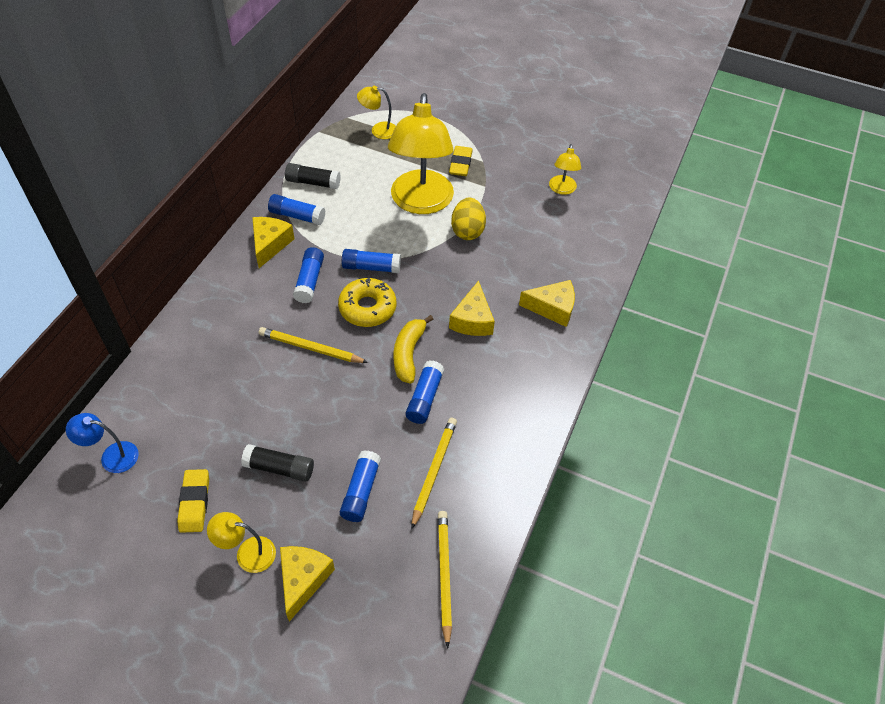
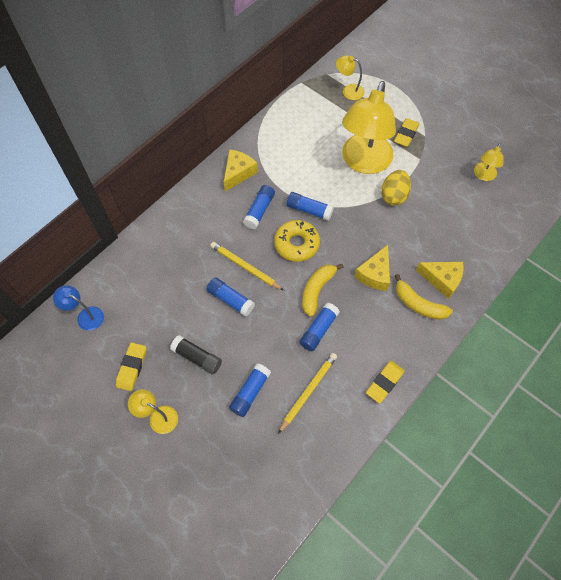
camera: 20 degrees right, 10 degrees up
blue glue stick [268,194,325,225] -> blue glue stick moved to [207,278,255,317]
yellow cheese [280,546,335,622] -> none
black glue stick [285,163,341,189] -> none
yellow pencil [438,511,452,649] -> none
none -> yellow eraser [366,361,405,403]
none -> yellow banana [395,274,453,320]

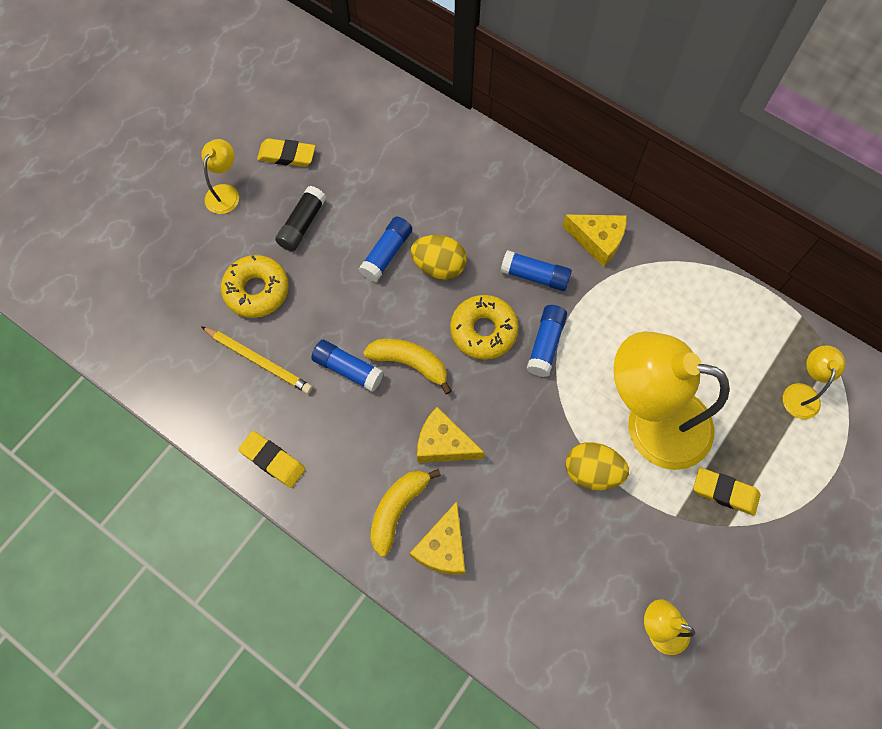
camera: 85 degrees right, 5 degrees up
blue lamp [53,285,104,331] -> none
yellow pencil [210,242,284,291] -> yellow egg [410,235,467,280]
blue glue stick [229,363,271,417] -> yellow donut [221,255,289,318]

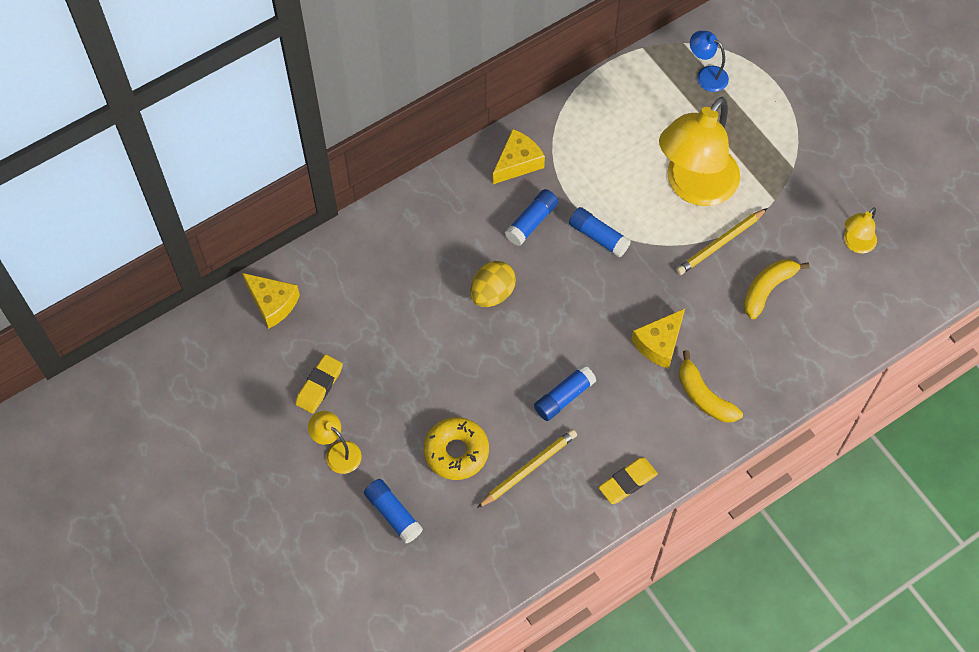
camera: 70 degrees left, 5 degrees down
black glue stick [275,186,327,251] -> none
blue glue stick [359,217,412,282] -> blue glue stick moved to [364,479,423,544]
yellow banana [363,339,452,394] -> yellow banana moved to [744,259,810,319]
yellow cheese [410,501,465,575] -> yellow cheese moved to [242,273,300,329]
yellow donut [450,295,519,360] -> none
yellow egg [565,442,629,490] -> yellow pencil [676,208,767,275]
yellow eraser [693,467,760,516] -> none
yellow lamp [783,345,845,419] -> blue lamp [690,31,729,92]

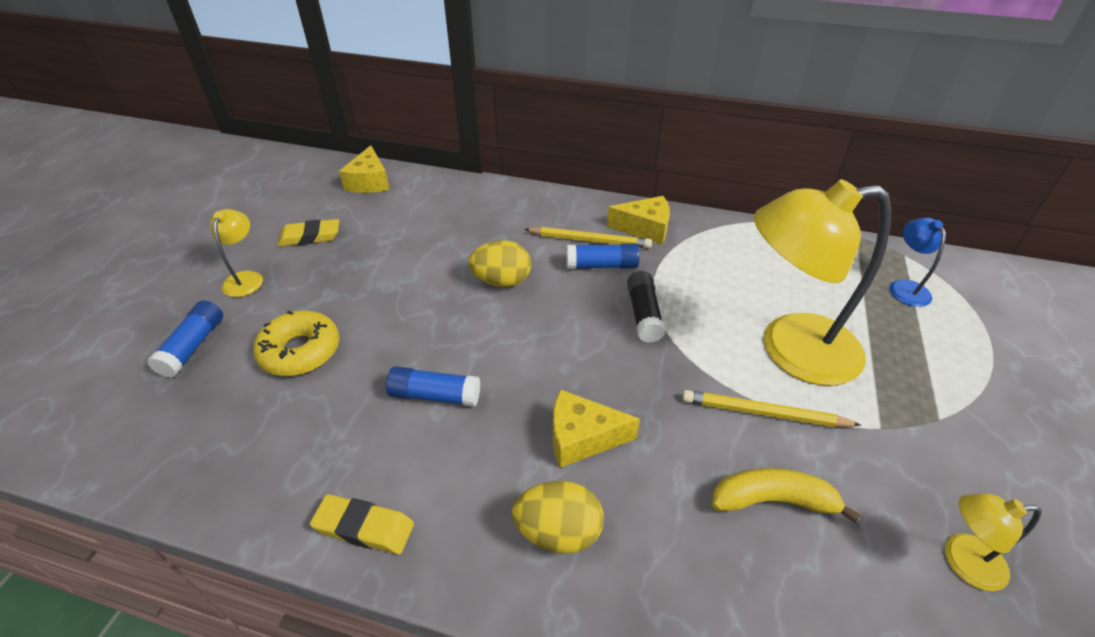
camera: 50 degrees right, 20 degrees down
yellow pencil [477,429,577,508] -> yellow pencil moved to [524,227,652,248]
blue glue stick [569,207,631,258] -> black glue stick [627,271,665,343]
yellow banana [679,350,743,422] -> yellow egg [512,481,604,554]

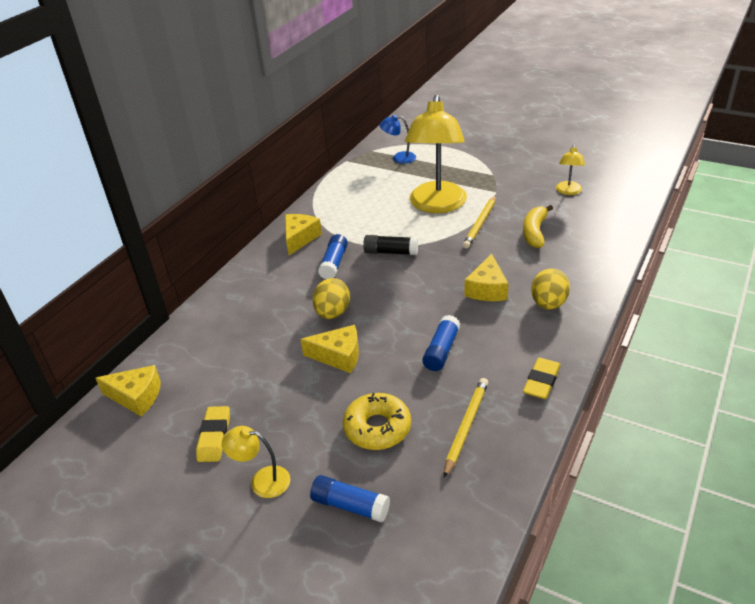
camera: 75 degrees left, 5 degrees down
yellow pencil [524,227,652,248] -> yellow pencil moved to [444,378,488,478]
none -> yellow cheese [300,325,359,373]

